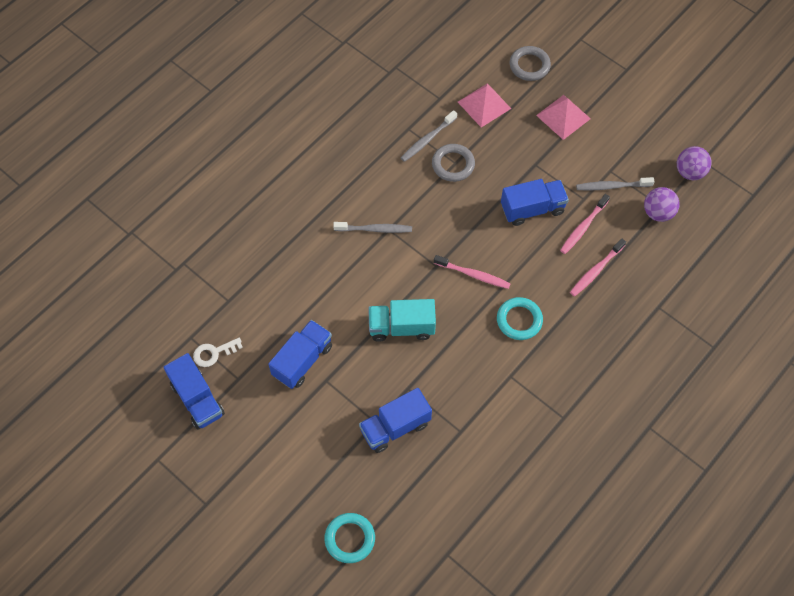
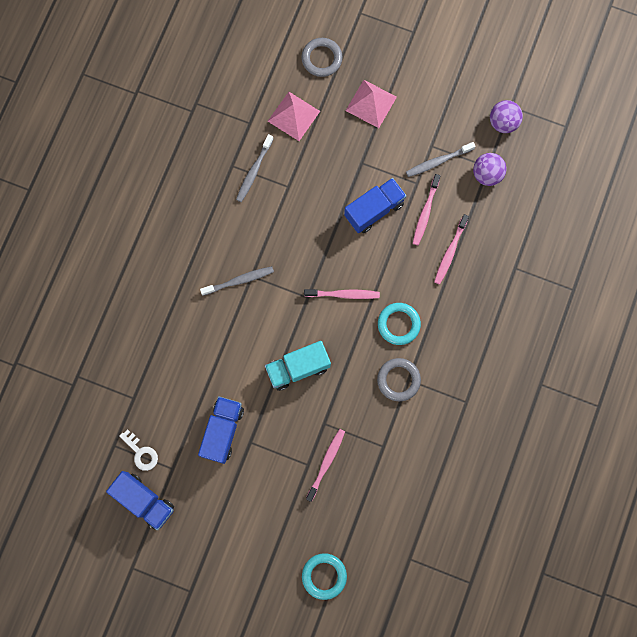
camera: 20 degrees left, 15 degrees up
white key [193,337,243,367] -> white key turned 90 degrees counterclockwise [120,429,158,471]
blue truck [359,388,432,453] -> pink toothbrush [306,429,345,502]
grey ring [432,144,475,182] -> grey ring moved to [377,358,421,401]

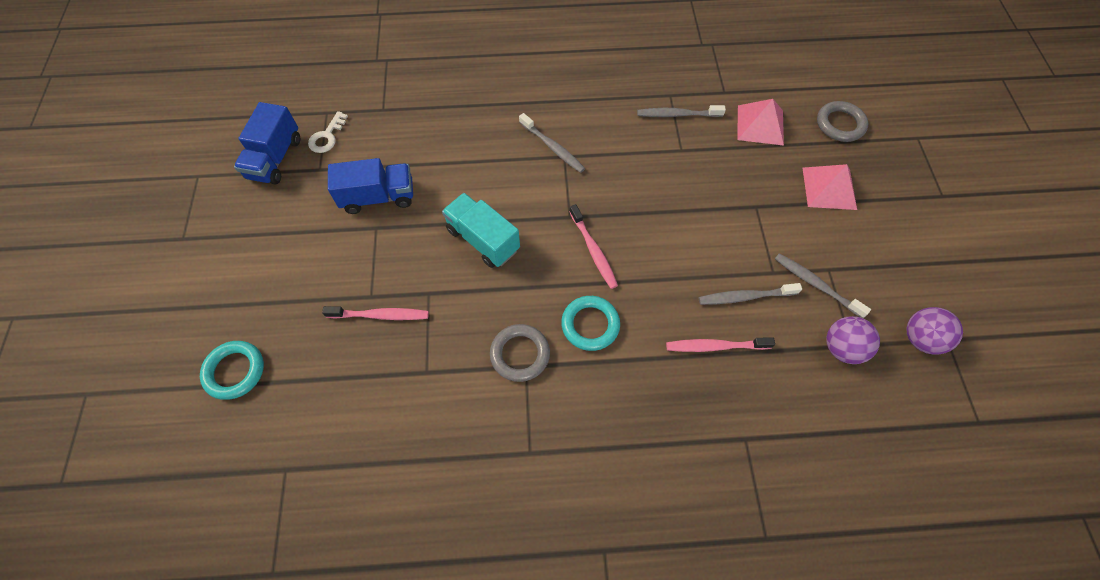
camera: 65 degrees right, 15 degrees down
blue truck [344,178,406,233] -> none
pink toothbrush [413,174,441,245] -> grey toothbrush [699,283,802,305]

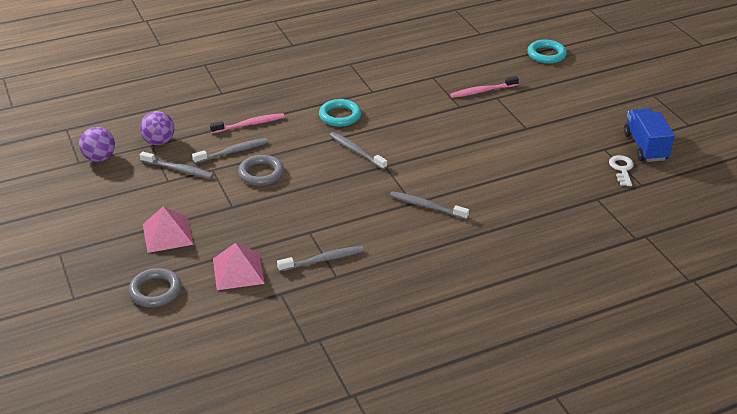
camera: 160 degrees right, 25 degrees down
blue truck [328,158,413,214] -> none
turquoise truck [442,193,520,268] -> none
grey ring [490,324,550,382] -> grey ring moved to [238,155,284,186]
pink toothbrush [569,204,618,289] -> grey toothbrush [330,132,387,170]

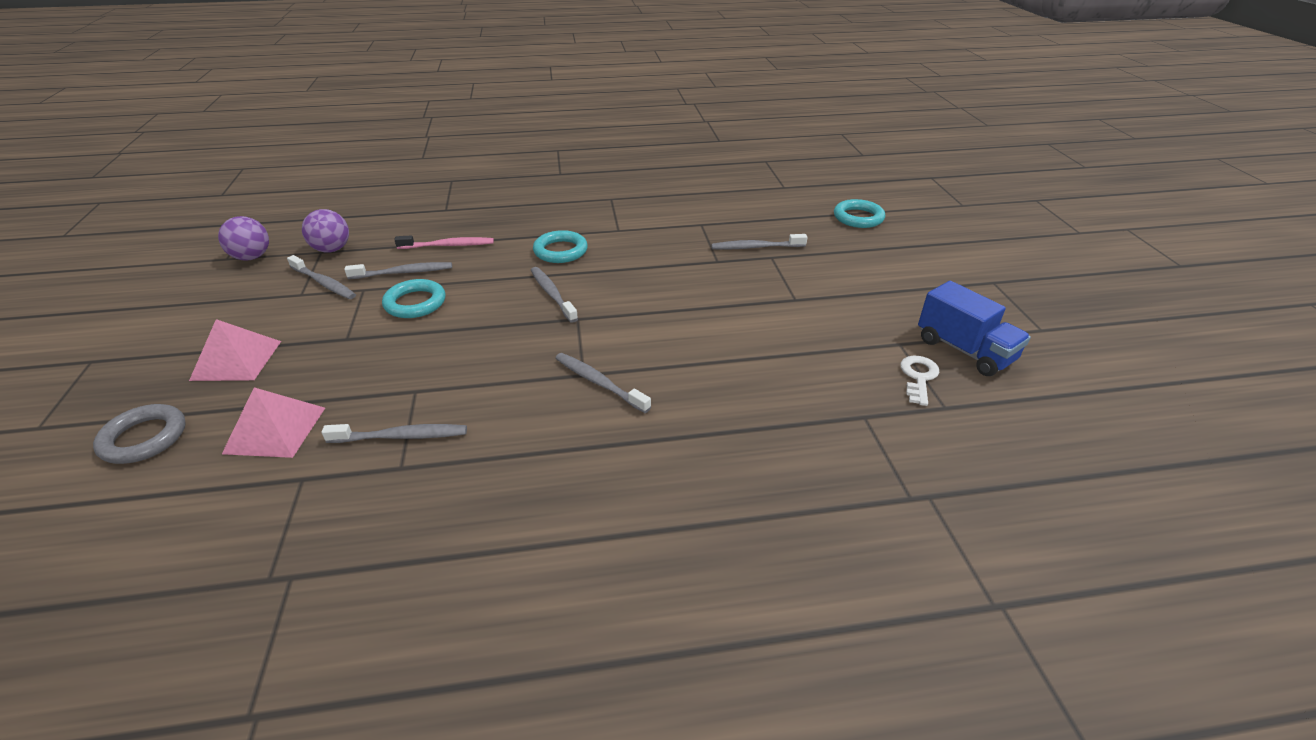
camera: 15 degrees right, 0 degrees up
grey ring [238,155,284,186] -> turquoise ring [382,279,445,318]
pink toothbrush [450,76,519,98] -> grey toothbrush [711,234,807,250]
blue truck [624,108,675,162] -> blue truck turned 135 degrees clockwise [918,281,1031,376]

